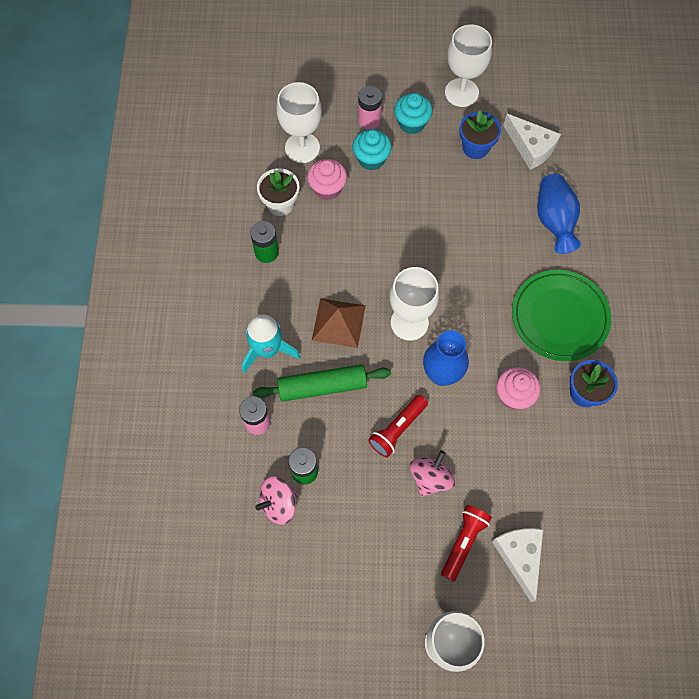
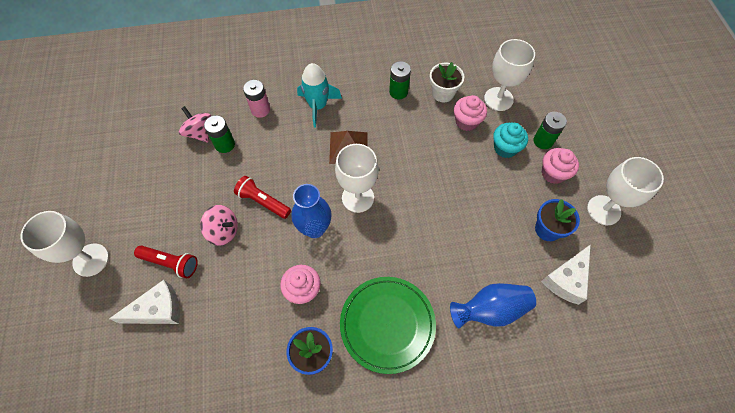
camera: 80 degrees right, 5 degrees down
green rolling pin [253,364,391,402] -> none
pink battery [358,86,382,130] -> green battery [533,112,567,149]
turquoise cupcake [394,93,433,134] -> pink cupcake [542,148,579,184]

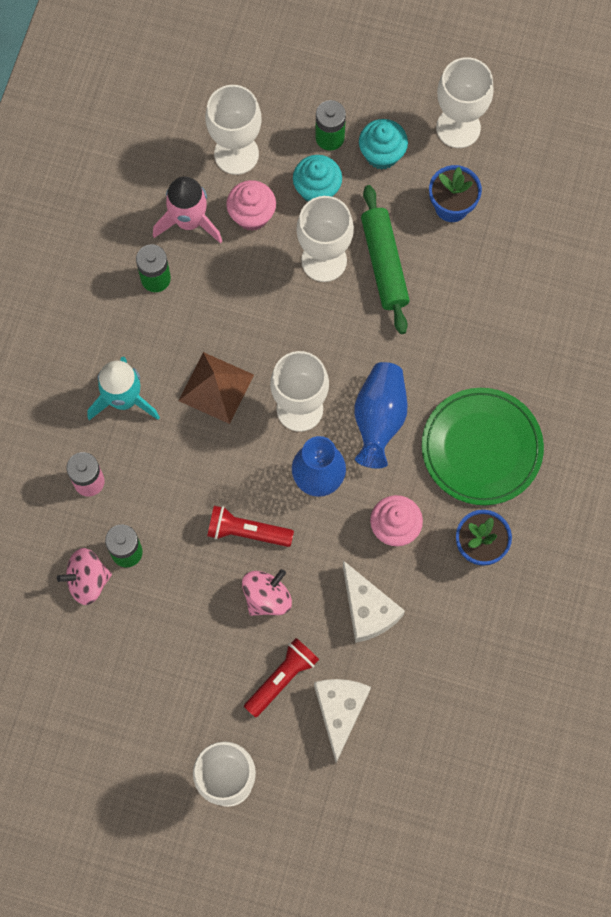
camera: 65 degrees left, 10 degrees up
red flashlight [234,176,291,219] -> red flashlight turned 45 degrees clockwise [207,506,294,547]
white flower pot [429,62,464,102] -> pink rocket [153,176,222,244]
blue vase [450,283,536,328] -> blue vase moved to [354,362,408,468]
white cheese [541,244,591,305] -> white cheese moved to [343,561,405,643]
pink cupcake [542,148,579,184] -> turquoise cupcake [359,119,408,170]
none -> white goblet [296,196,354,282]
none -> green rolling pin [361,185,410,334]

